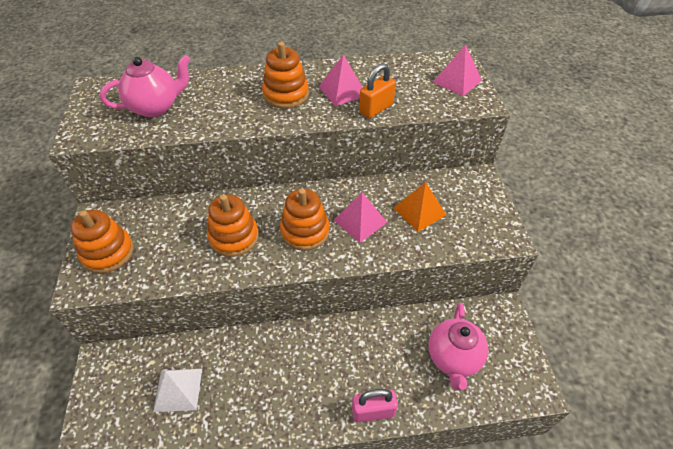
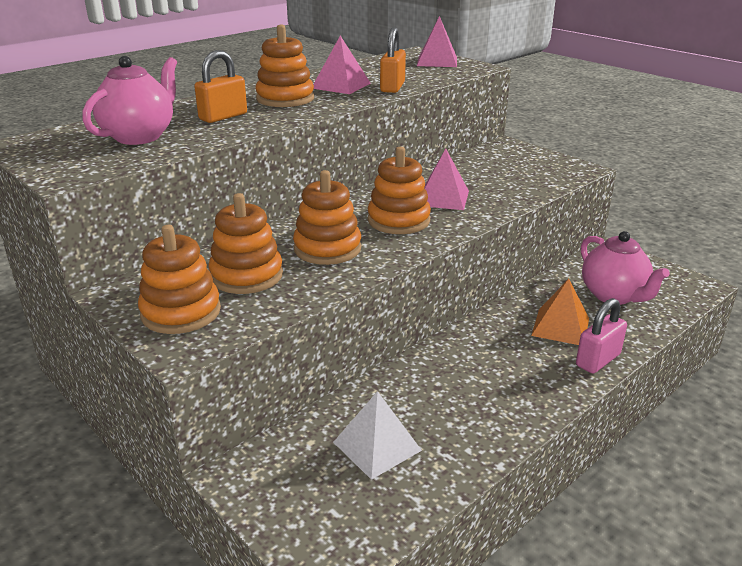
camera: 35 degrees left, 20 degrees down
orange pyramid [394,182,446,232] -> orange pyramid moved to [531,279,589,345]
none -> orange padlock [194,50,247,123]
none -> orange stacking toy [209,193,283,294]

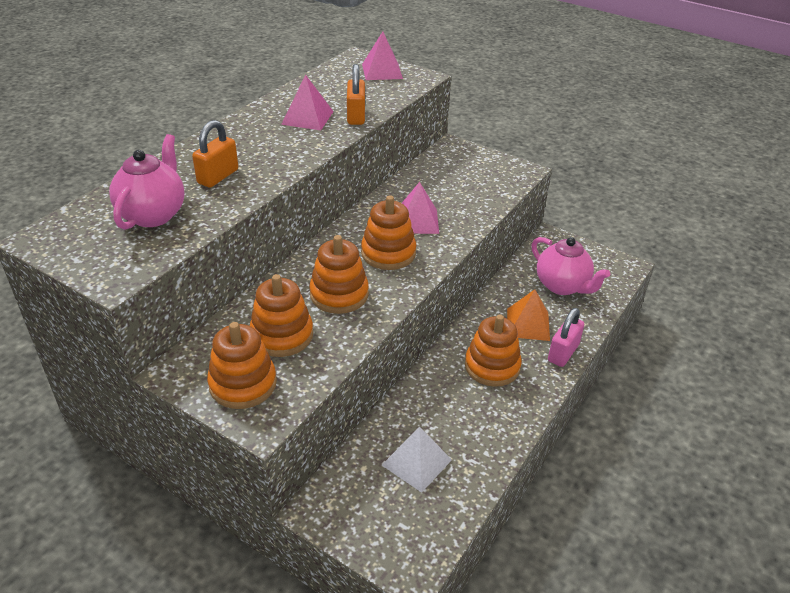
camera: 15 degrees left, 10 degrees up
orange stacking toy [255,25,314,107] -> orange stacking toy moved to [465,314,522,387]

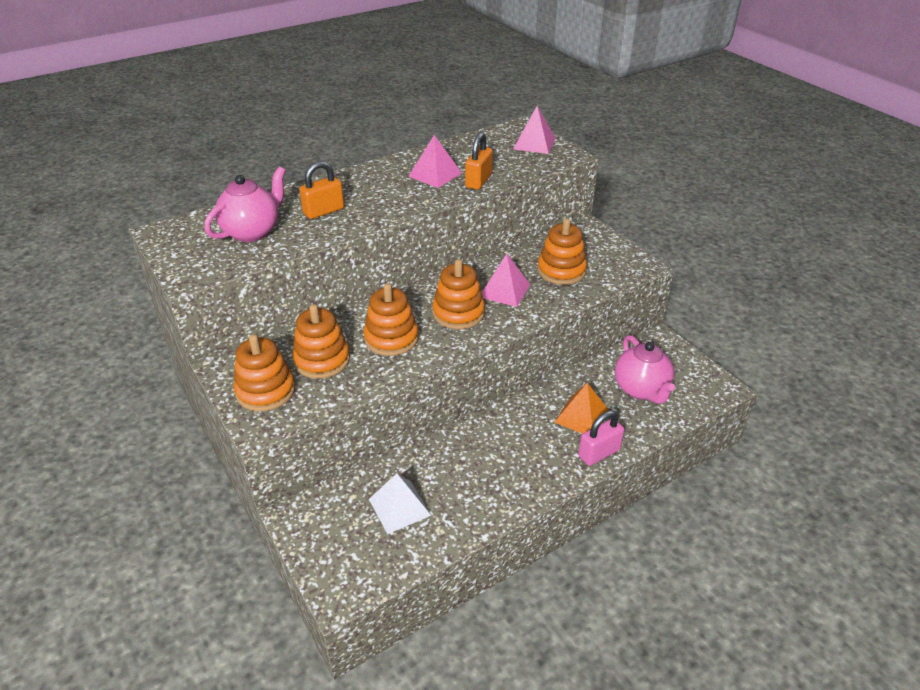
camera: 25 degrees right, 0 degrees up
orange stacking toy [465,314,522,387] -> orange stacking toy moved to [537,218,587,285]

